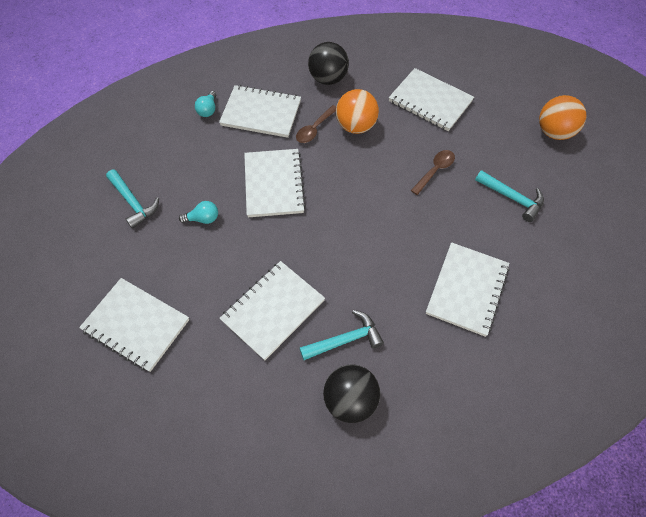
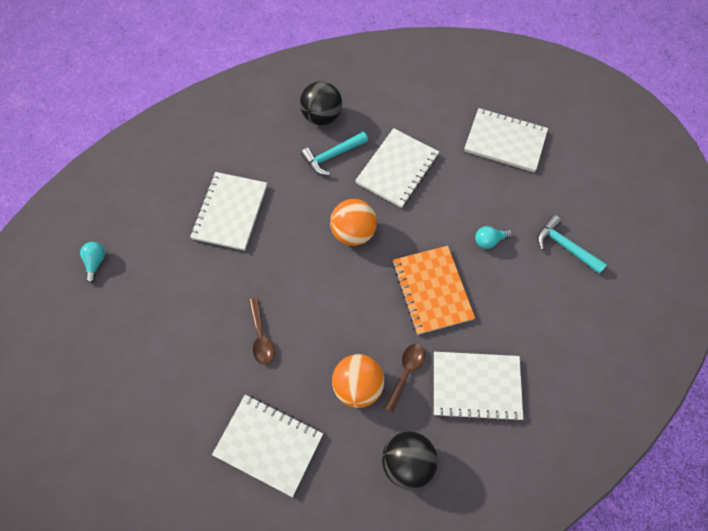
camera: 170 degrees right, 5 degrees up
turquoise light bulb [195,91,216,117] -> turquoise light bulb moved to [80,242,105,283]
white notebook [244,149,306,217] -> orange notebook [393,246,475,335]
brown spoon [411,150,455,195] -> brown spoon turned 45 degrees counterclockwise [249,298,274,365]
turquoise hammer [475,170,544,222] -> none
orange ball [539,95,586,140] -> orange ball moved to [330,199,377,246]

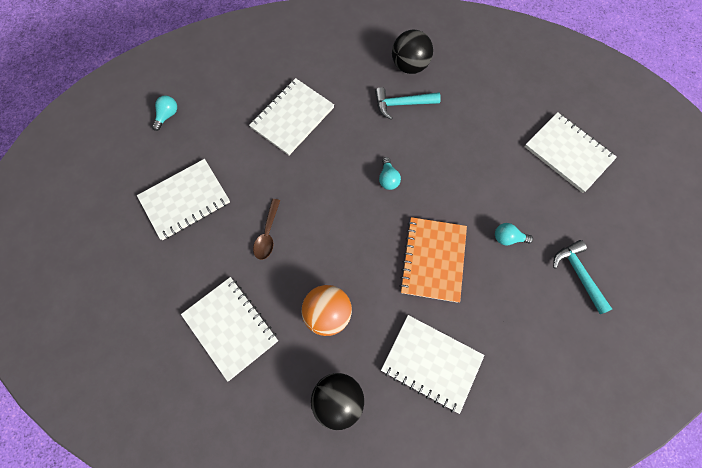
camera: 25 degrees right, 5 degrees up
orange ball [330,199,377,246] -> turquoise light bulb [379,157,401,190]
white notebook [355,128,439,208] -> white notebook moved to [137,159,230,240]
brown spoon [384,344,425,413] -> none

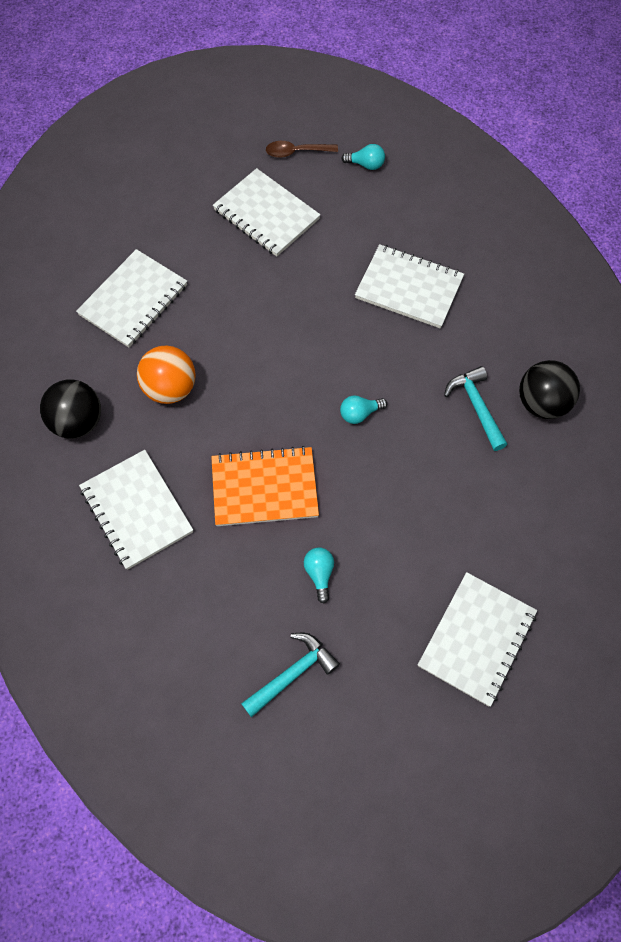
camera: 75 degrees right, 5 degrees down
brown spoon [253,199,280,260] -> brown spoon moved to [266,141,338,158]
white notebook [381,315,485,414] -> white notebook turned 45 degrees counterclockwise [79,450,193,570]

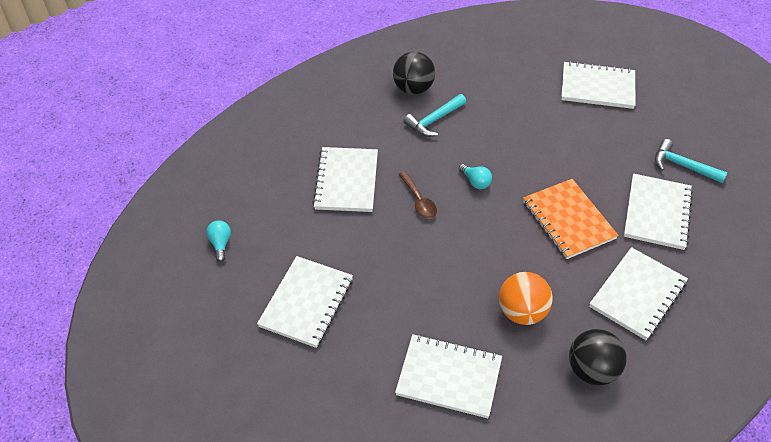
camera: 110 degrees left, 15 degrees down
brown spoon [266,141,338,158] -> brown spoon moved to [398,171,437,218]
turquoise light bulb [304,548,334,603] -> none
none -> white notebook [624,173,693,250]

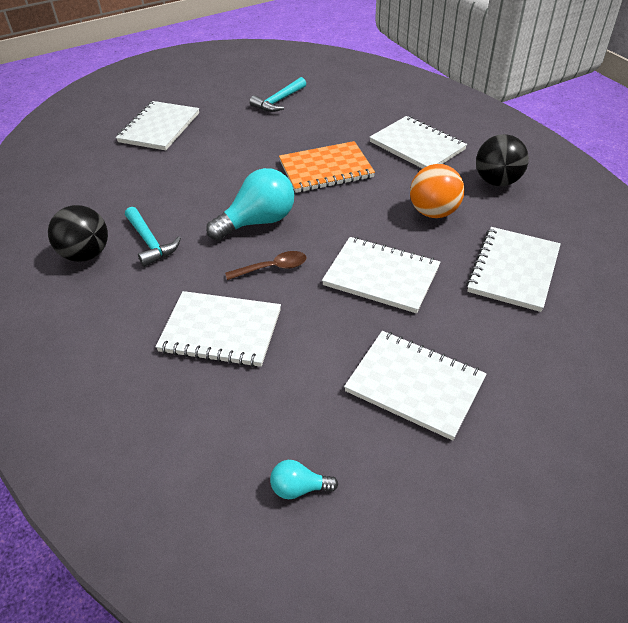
camera: 80 degrees left, 5 degrees down
turquoise light bulb [459,164,492,189] -> turquoise light bulb [206,168,294,240], size x2.08
white notebook [624,173,693,250] -> white notebook moved to [322,237,440,313]

